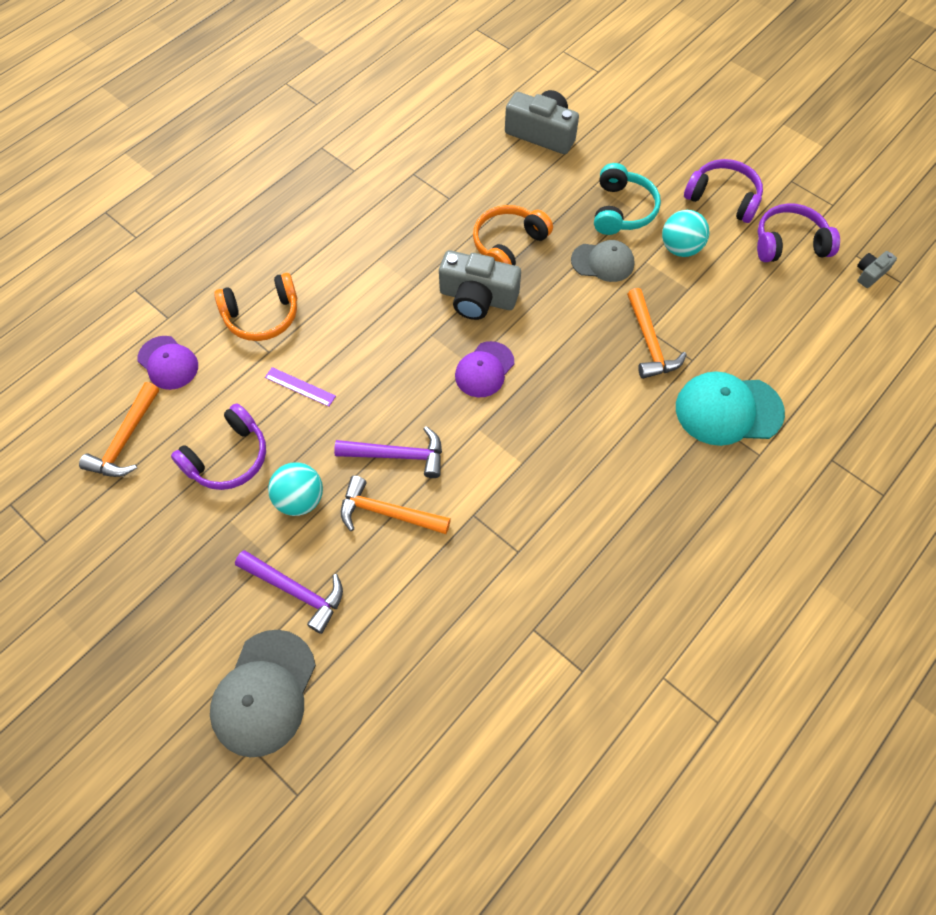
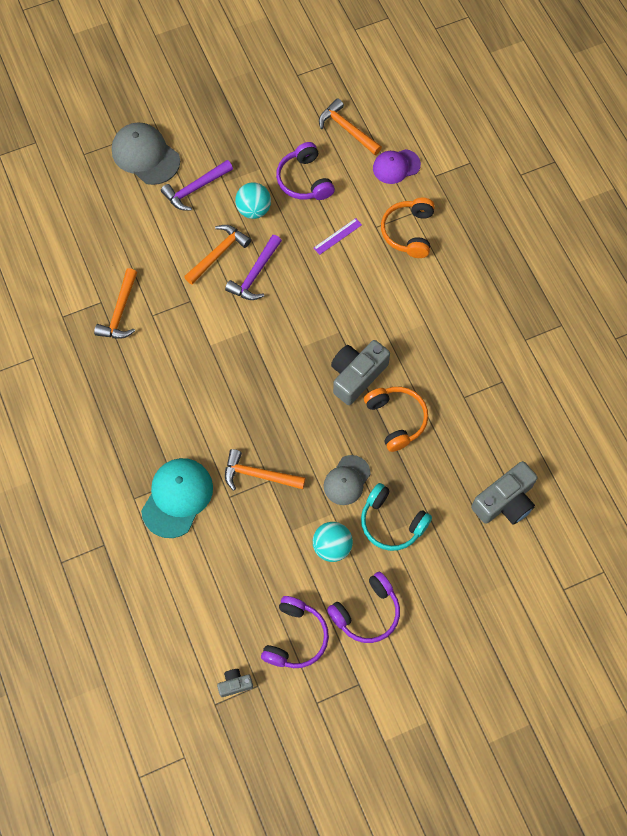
camera: 115 degrees right, 5 degrees up
purple cap [455,341,514,397] -> none
grey camera [857,251,897,288] -> grey camera turned 90 degrees counterclockwise [217,669,253,697]
none -> orange hammer [94,268,137,339]

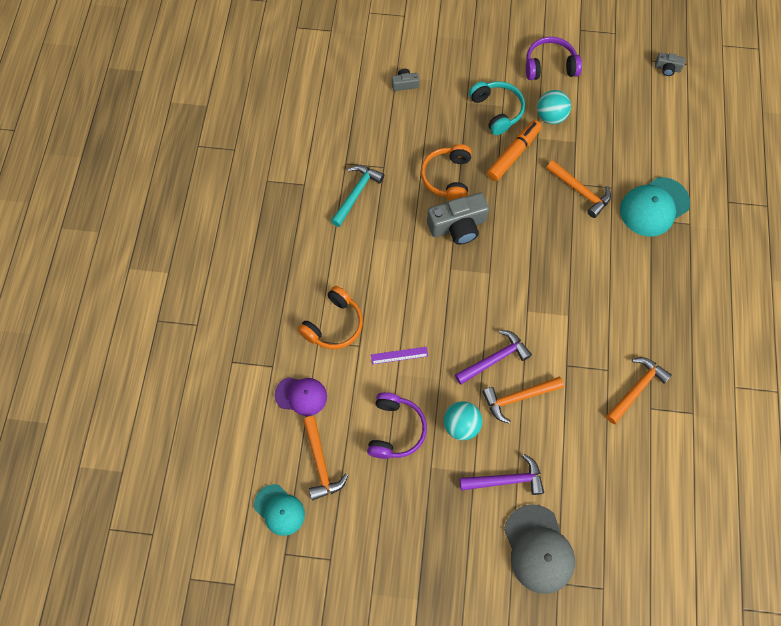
camera: 150 degrees left, 0 degrees up
purple headphones [261,596,329,668] -> none
grey cap [324,455,371,505] -> orange marker [487,120,542,181]
grey camera [471,461,538,525] -> grey camera [392,69,419,91], size x0.49
none -> turquoise cap [254,484,305,536]
none -> turquoise hammer [331,165,384,227]

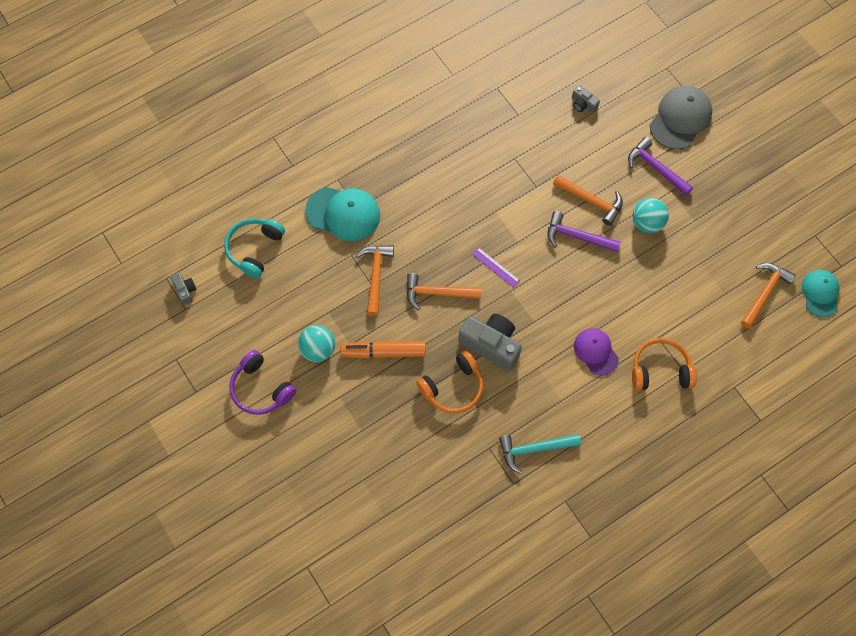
camera: 130 degrees left, 0 degrees up
purple cap [275,377,327,416] -> purple cap moved to [574,328,619,376]
purple headphones [367,392,427,459] -> none
purple ruler [371,347,428,364] -> purple ruler moved to [472,247,520,287]
grey camera [392,69,419,91] -> grey camera moved to [572,85,600,113]
turquoise headphones [469,81,525,135] -> turquoise headphones moved to [224,218,285,278]
orange hammer [606,357,672,424] -> orange hammer moved to [407,273,482,310]

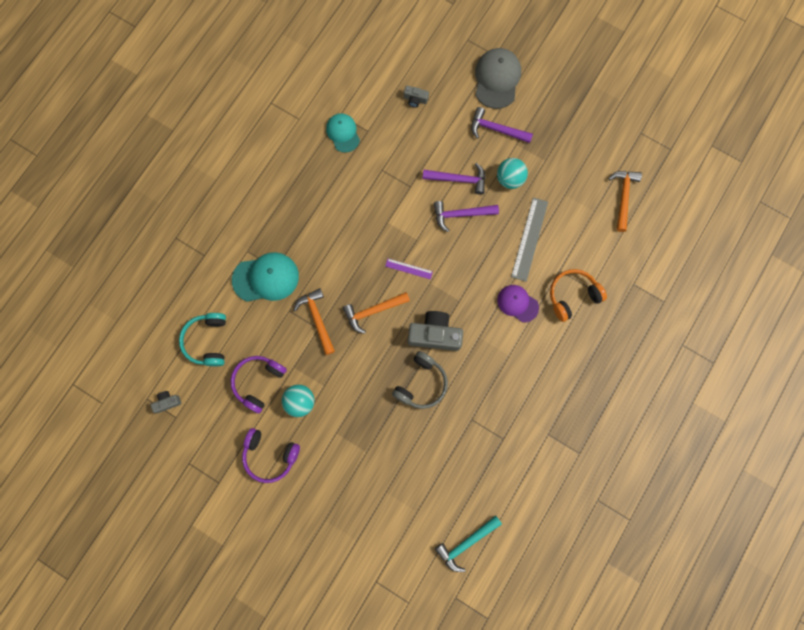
camera: 25 degrees left, 10 degrees up
grey camera [170,273,196,305] -> grey camera turned 60 degrees counterclockwise [151,391,181,413]
orange marker [340,341,426,359] -> none
orange headphones [416,350,483,414] -> grey headphones [392,351,448,409]
turquoise hammer [499,434,581,474] -> turquoise hammer moved to [435,515,502,572]
orange hammer [553,175,623,226] -> purple hammer [423,163,485,195]
turquoise cap [802,270,839,317] -> turquoise cap moved to [326,113,360,153]
none -> purple headphones [230,356,287,413]
none -> grey ruler [511,198,548,281]

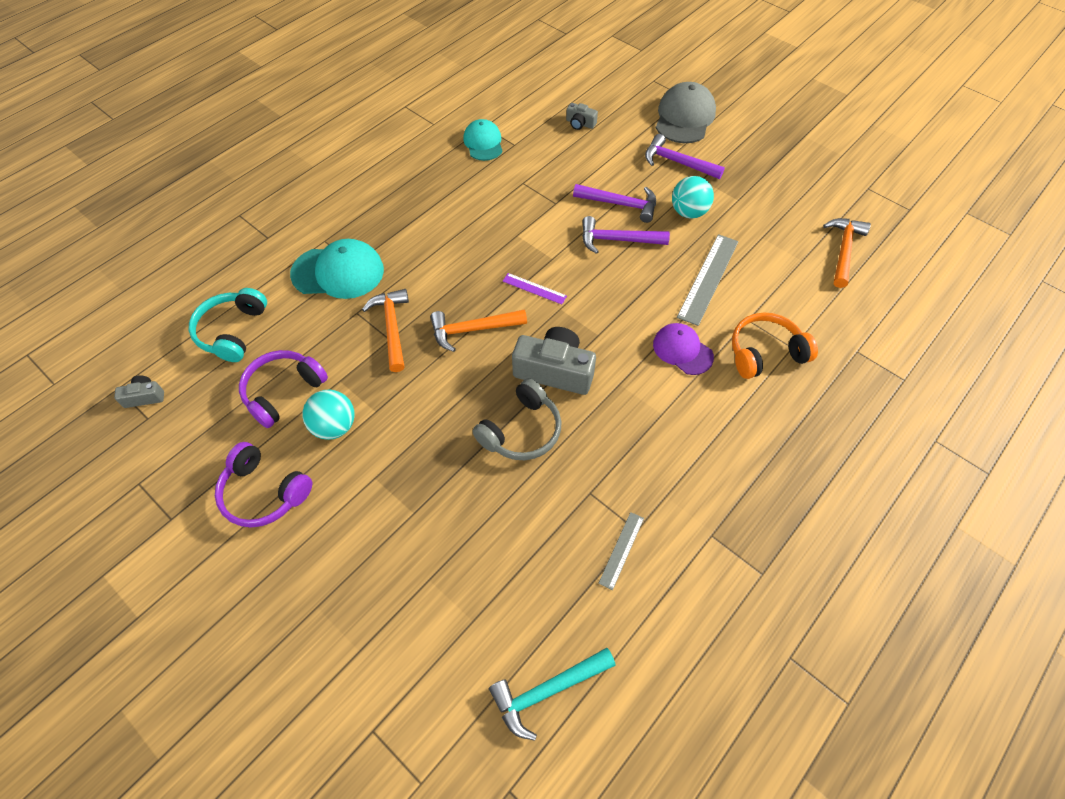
camera: 10 degrees right, 20 degrees down
none -> grey ruler [598,512,644,590]

